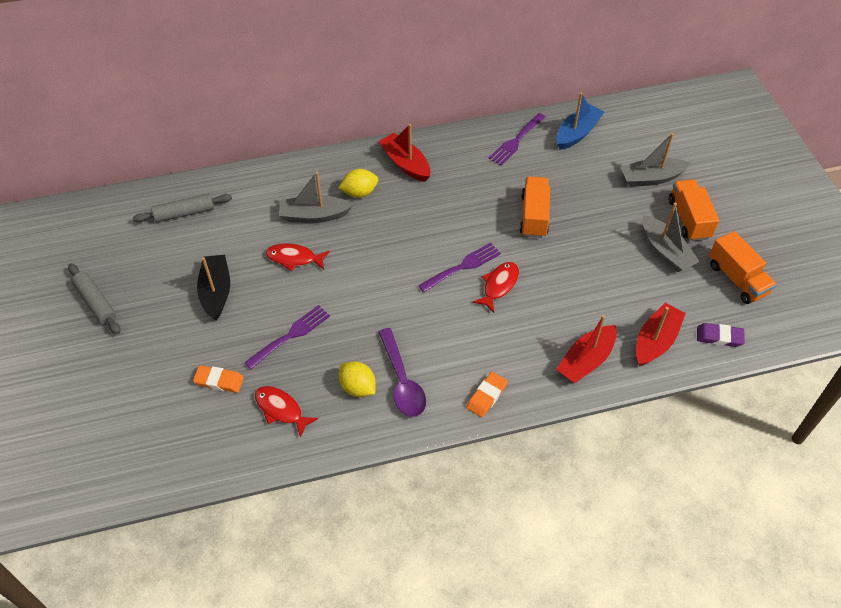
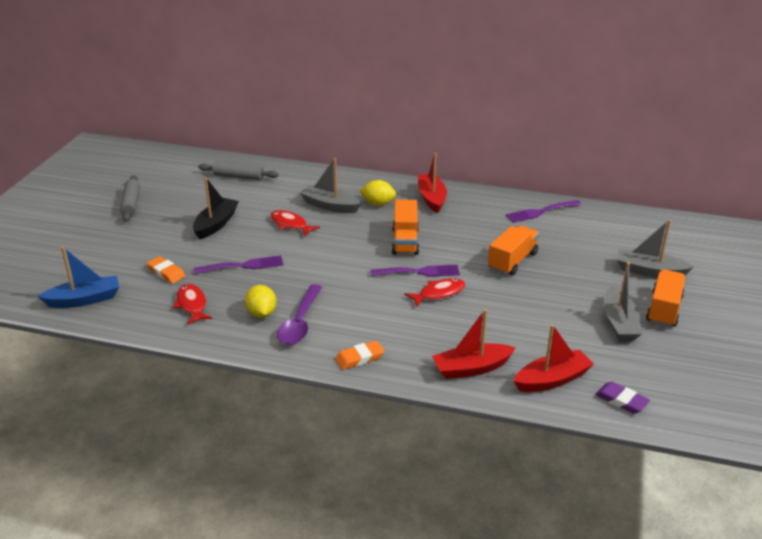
camera: 30 degrees right, 20 degrees down
blue boat [556,92,604,150] -> blue boat moved to [38,247,119,308]
orange truck [709,231,777,304] -> orange truck moved to [392,200,419,255]

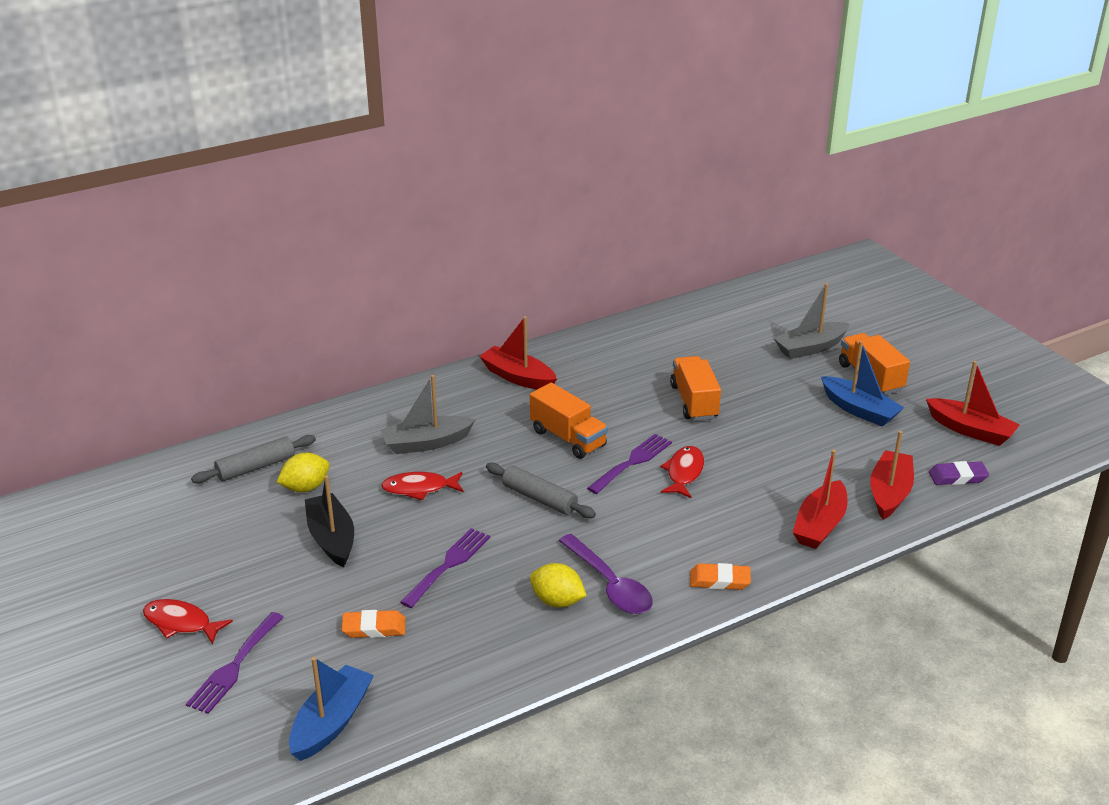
camera: 45 degrees left, 0 degrees up
grey rolling pin [120,175,140,222] -> grey rolling pin moved to [486,463,596,518]
red fish [173,284,212,325] -> red fish moved to [143,599,233,645]
orange eraser [335,341,385,370] -> orange eraser turned 75 degrees clockwise [690,563,751,590]
yellow lemon [360,180,396,206] -> yellow lemon moved to [277,453,330,492]
purple fork [506,200,581,223] -> purple fork moved to [186,612,284,714]
grey boat [604,262,642,341] -> blue boat [821,341,904,427]
none -> red boat [926,361,1020,446]

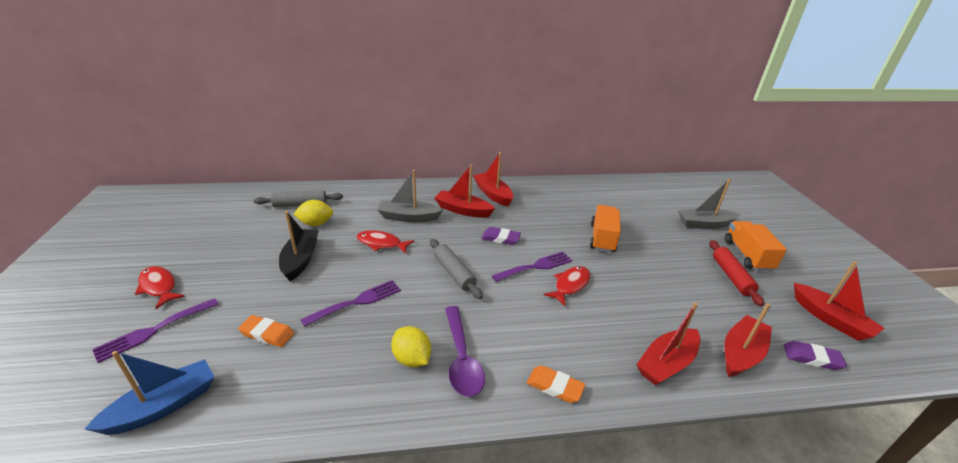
camera: 20 degrees right, 0 degrees up
orange truck [530,383,608,459] -> purple eraser [481,227,521,245]
blue boat [821,341,904,427] -> red rolling pin [710,240,764,306]
none -> red boat [434,165,495,218]

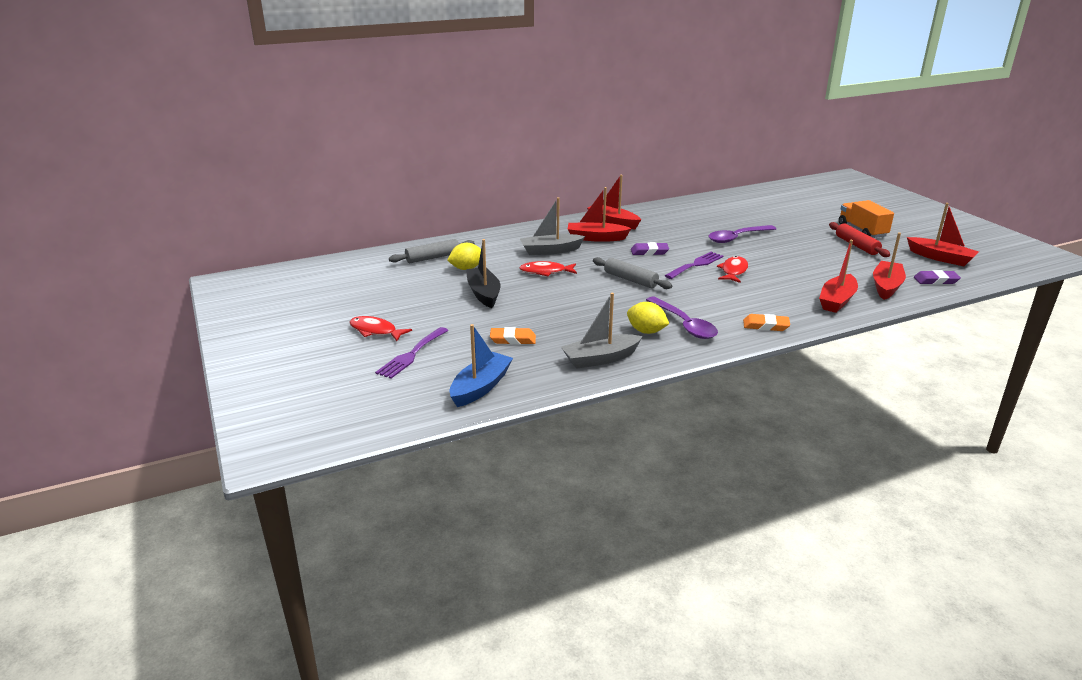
camera: 15 degrees left, 5 degrees down
purple fork [300,280,401,327] -> none
orange truck [590,205,621,253] -> purple spoon [708,225,776,243]
grey boat [678,178,741,229] -> grey boat moved to [561,293,643,369]

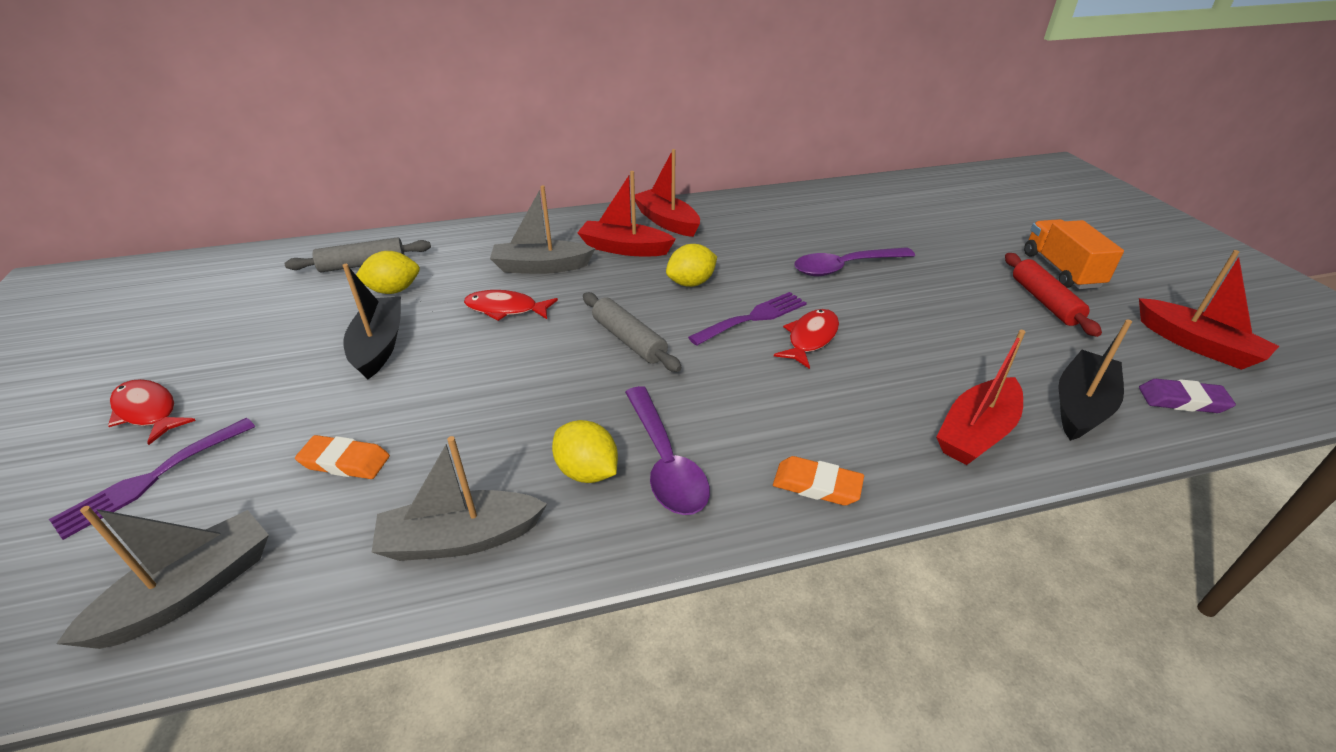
camera: 10 degrees right, 10 degrees up
blue boat [449,324,513,407] -> grey boat [56,506,269,649]
purple eraser [631,242,669,255] -> yellow lemon [666,244,717,287]
red boat [873,233,906,300] -> black boat [1058,319,1132,441]

